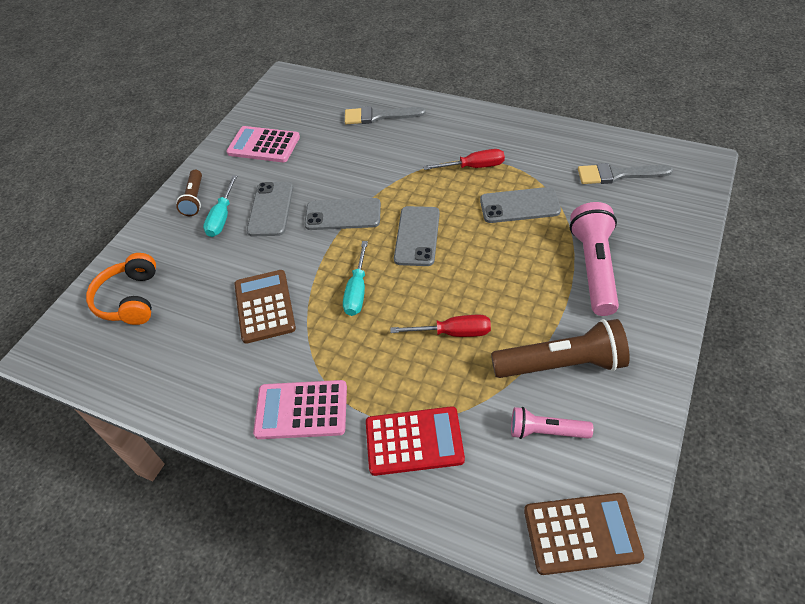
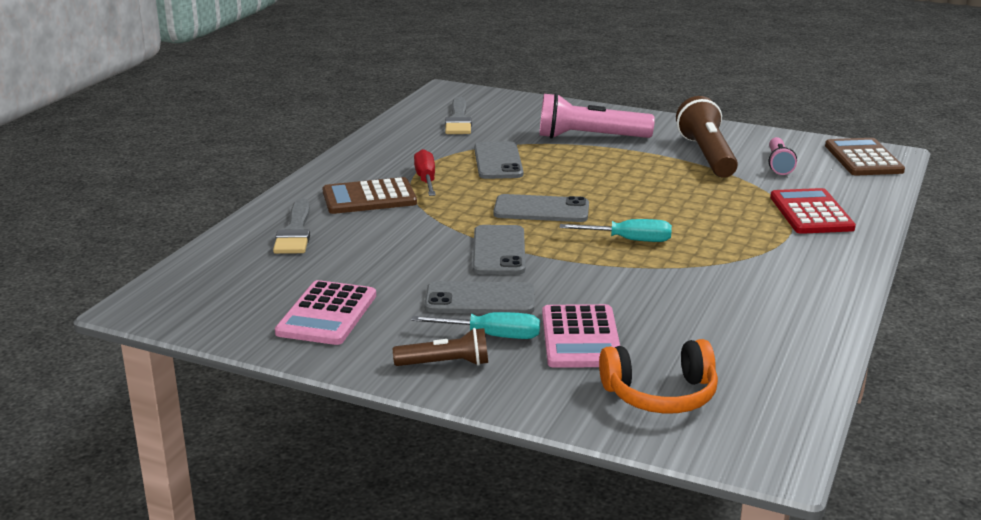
camera: 95 degrees left, 25 degrees down
brown calculator [234,270,296,344] -> brown calculator moved to [322,177,417,214]
pink calculator [253,380,347,439] -> pink calculator moved to [542,304,620,368]
red screwdriver [390,315,491,337] -> none

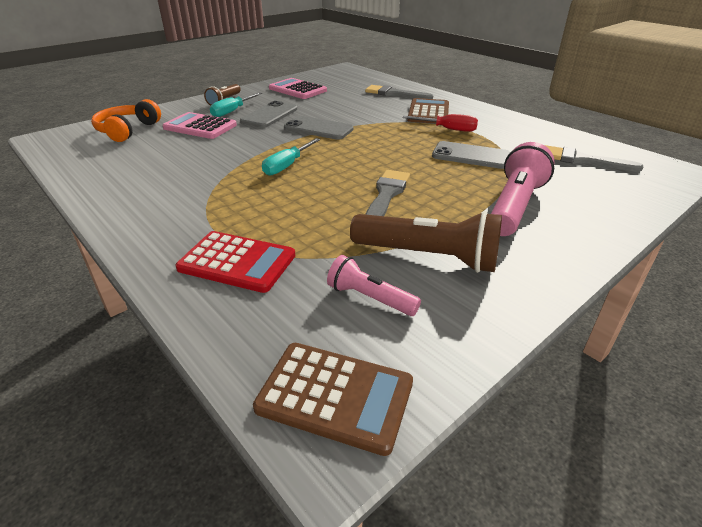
camera: 115 degrees right, 10 degrees up
grey phone [493,194,589,222] -> none
none -> grey brush [365,170,410,216]

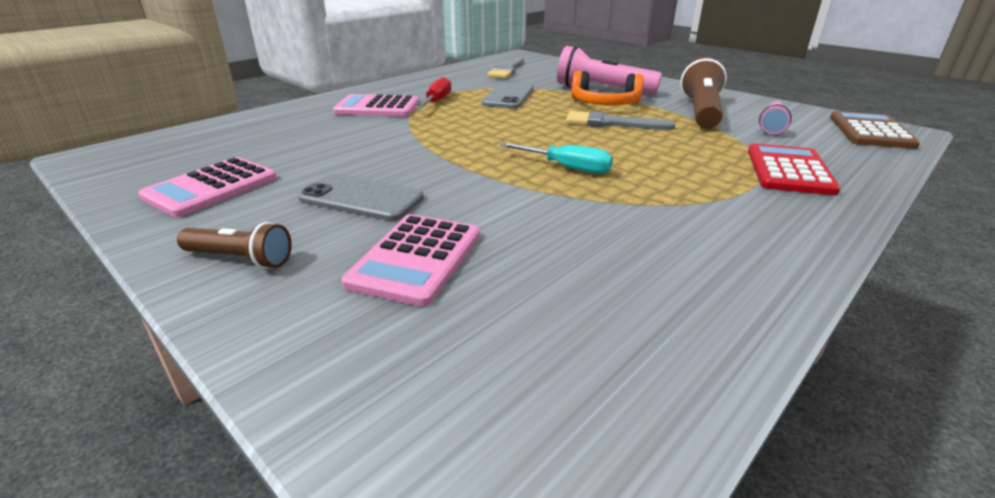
camera: 95 degrees left, 5 degrees down
orange headphones [91,99,161,142] -> orange headphones moved to [571,71,644,106]
turquoise screwdriver [210,93,262,117] -> none
grey phone [284,116,354,140] -> none
grey brush [365,85,433,99] -> none
brown calculator [407,98,449,123] -> pink calculator [333,94,419,117]

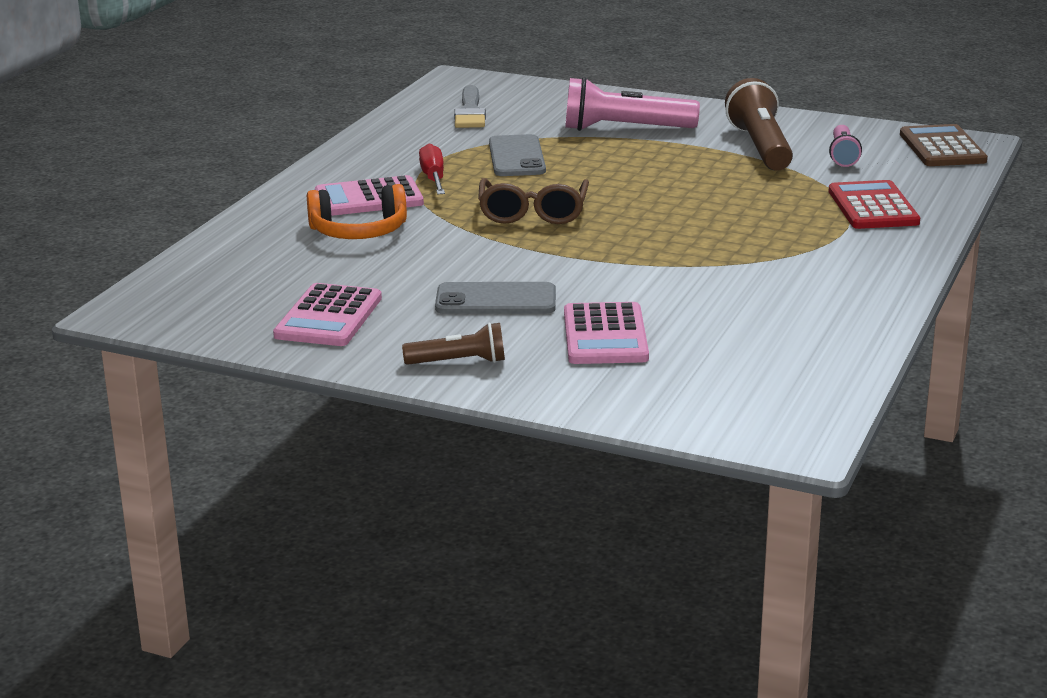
camera: 20 degrees left, 5 degrees down
turquoise screwdriver [500,142,613,174] -> none
grey brush [566,111,675,130] -> none
orange headphones [571,71,644,106] -> orange headphones moved to [307,184,407,239]
none -> brown glasses [478,178,589,224]

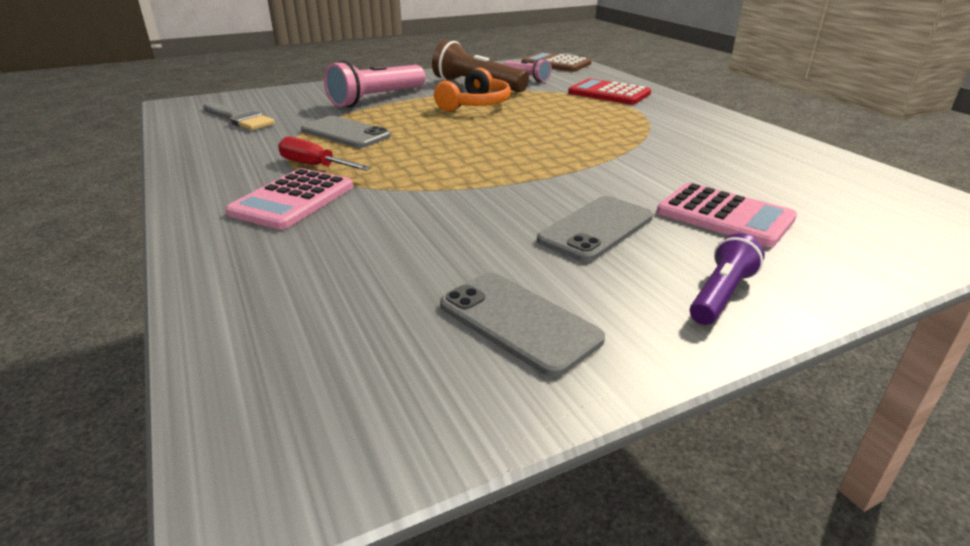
camera: 50 degrees left, 5 degrees up
pink calculator [273,283,382,346] -> grey phone [440,272,605,377]
orange headphones [307,184,407,239] -> orange headphones moved to [434,68,511,111]
brown flashlight [402,322,505,365] -> purple flashlight [690,233,765,325]
brown glasses [478,178,589,224] -> none

